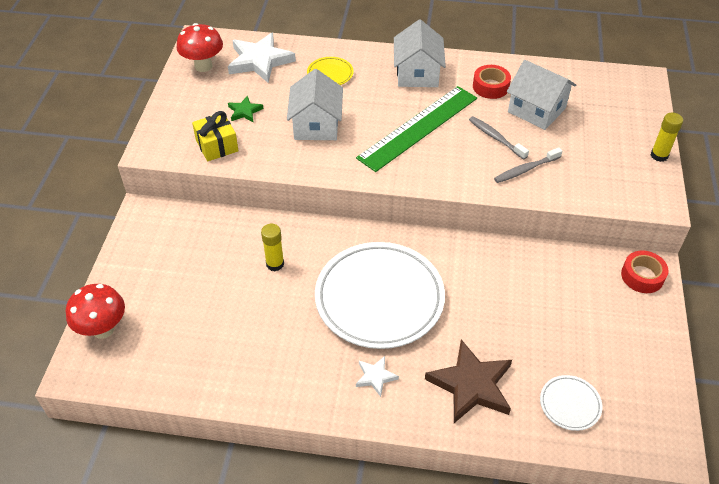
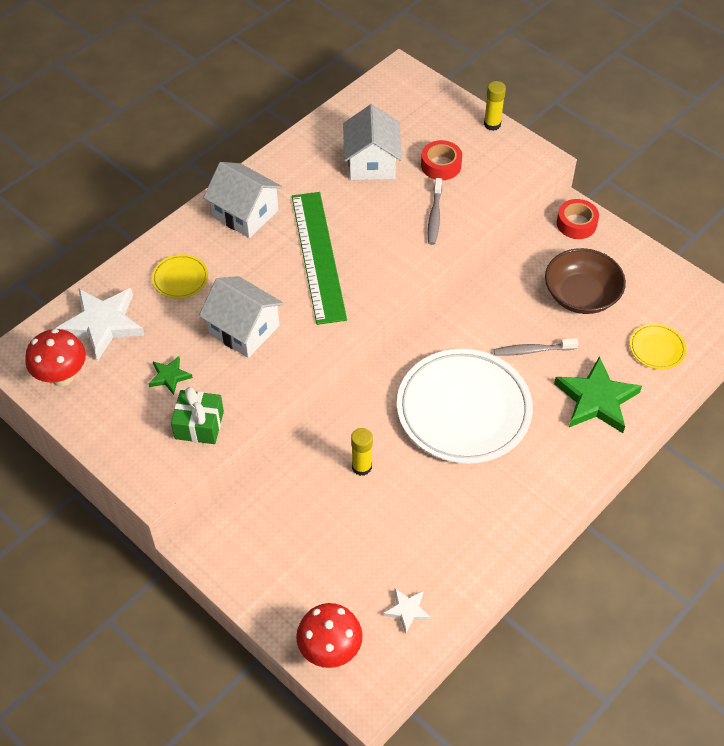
camera: 55 degrees left, 5 degrees up
yellow gift [192,111,239,161] -> green gift [171,387,224,444]
white star [356,356,399,397] -> white star moved to [383,589,431,634]
brown star [425,339,512,423] -> green star [554,356,642,433]
grey toothbrush [469,116,529,159] -> grey toothbrush moved to [494,338,578,356]
red tape [473,65,511,99] -> red tape moved to [421,140,462,180]
white house [507,60,576,130] -> white house turned 75 degrees counterclockwise [343,104,402,180]
white plate [540,375,602,431] -> yellow plate [630,324,687,370]
none -> brown bowl [545,248,626,314]

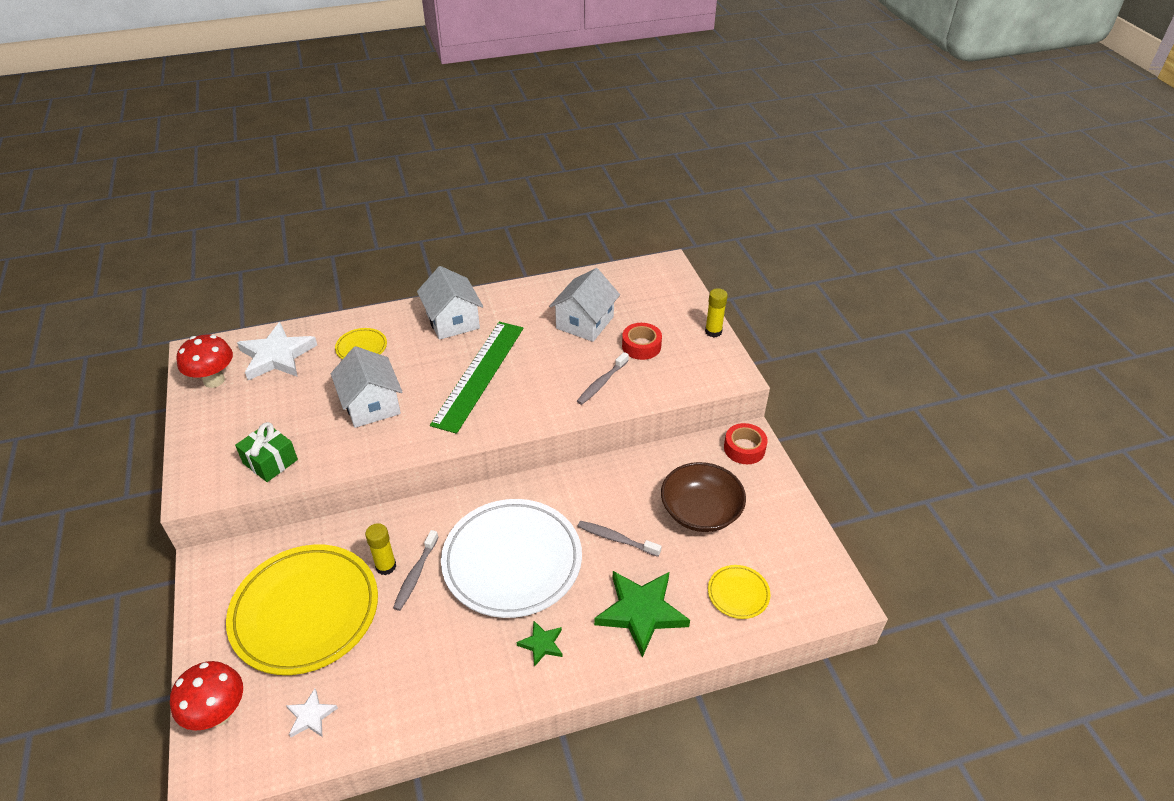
camera: 30 degrees right, 10 degrees down
green star [148,356,193,395] -> green star moved to [516,621,562,667]
none -> yellow plate [226,545,378,675]
none -> grey toothbrush [393,530,439,611]

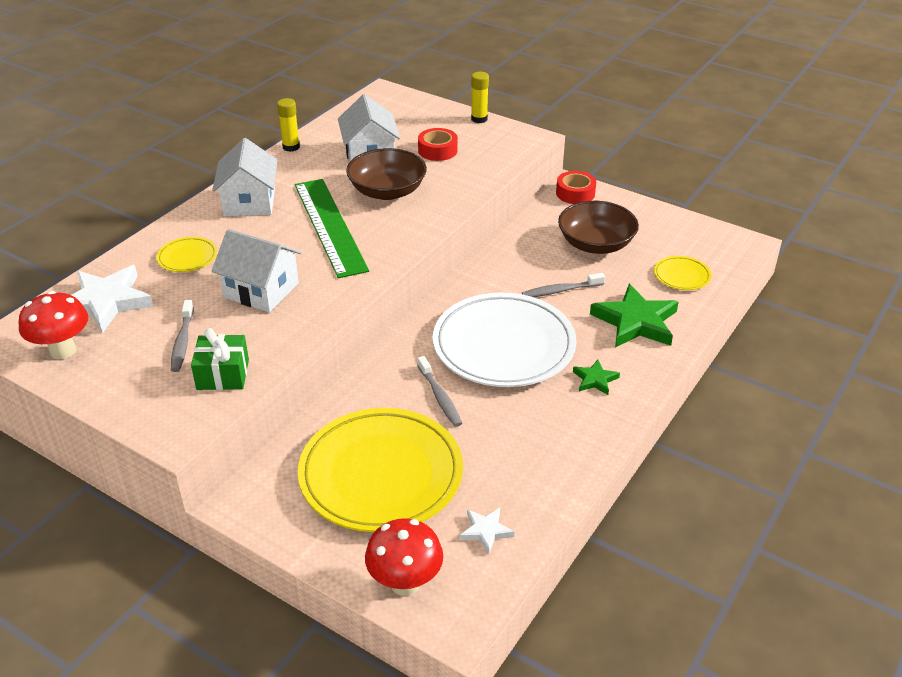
camera: 40 degrees left, 5 degrees down
yellow glue stick [365,523,396,575] -> yellow glue stick moved to [277,98,300,152]
white house [417,266,483,340] -> white house turned 60 degrees clockwise [212,138,277,216]
grey toothbrush [577,352,629,405] -> grey toothbrush moved to [171,300,194,372]
none -> brown bowl [346,148,427,200]

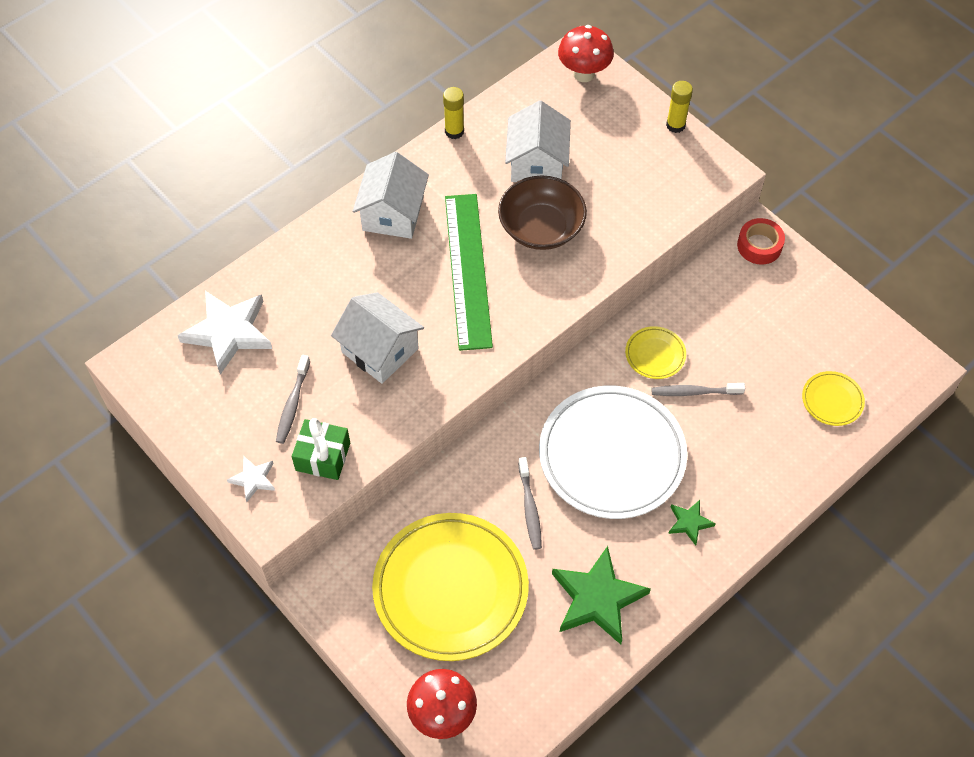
camera: 15 degrees right, 20 degrees up
red mushroom [19,291,88,359] -> red mushroom moved to [558,25,614,82]
yellow plate [156,237,217,272] -> yellow plate moved to [625,326,686,379]
red tape [418,128,458,161] -> none
white star [460,508,514,554] -> white star moved to [227,456,275,502]
brown bowl [558,201,639,254] -> none
green star [590,284,678,347] -> green star moved to [552,546,651,645]

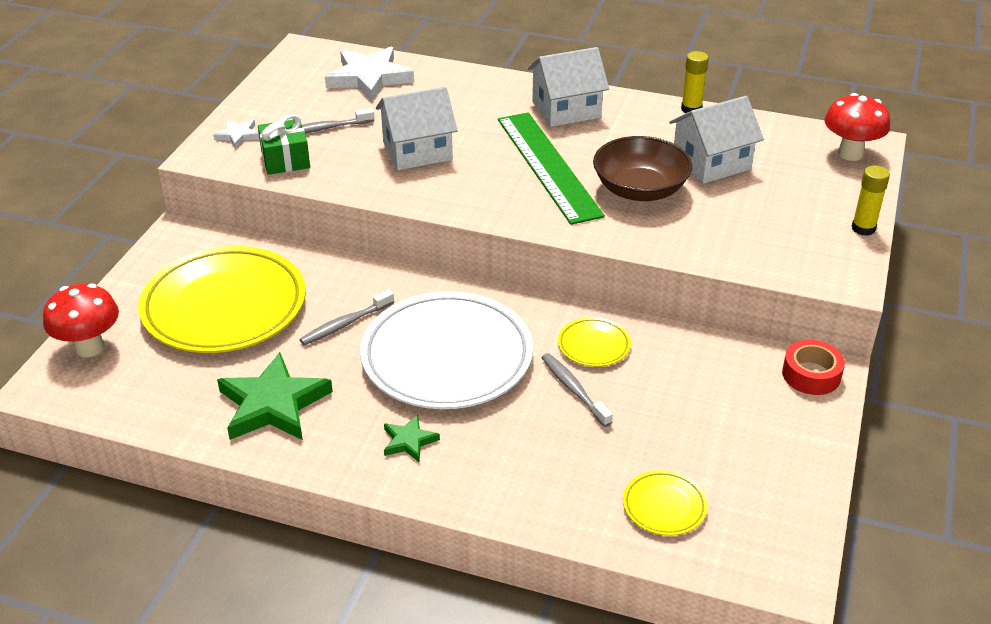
camera: 60 degrees right, 20 degrees down
white house [331,292,424,384] -> white house turned 60 degrees clockwise [376,86,458,170]
green ruler [445,194,493,351] -> green ruler turned 75 degrees counterclockwise [498,112,605,225]

